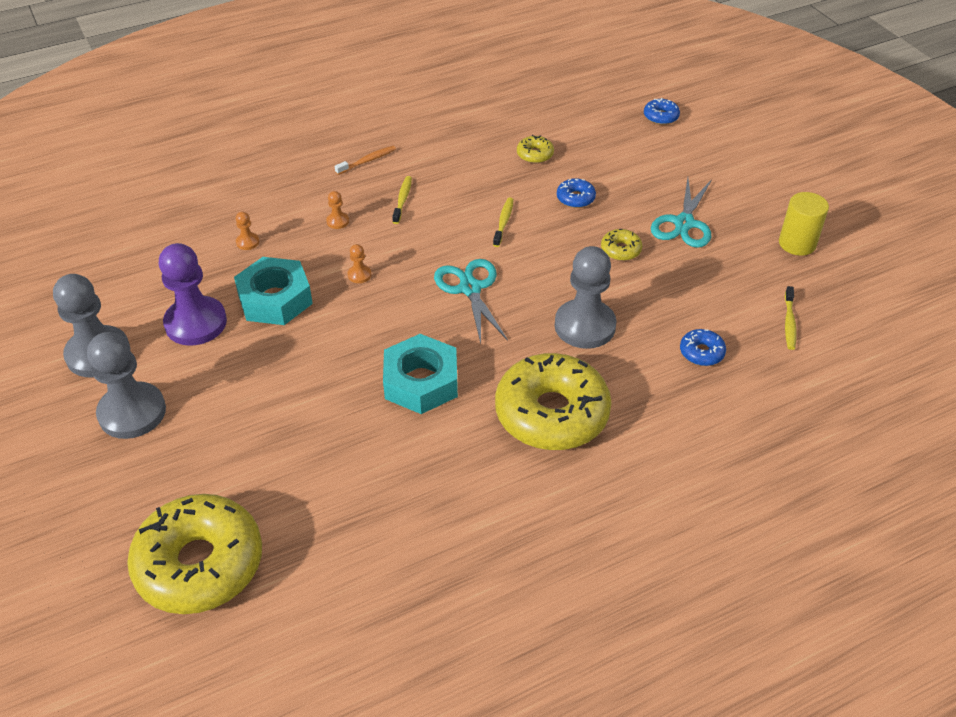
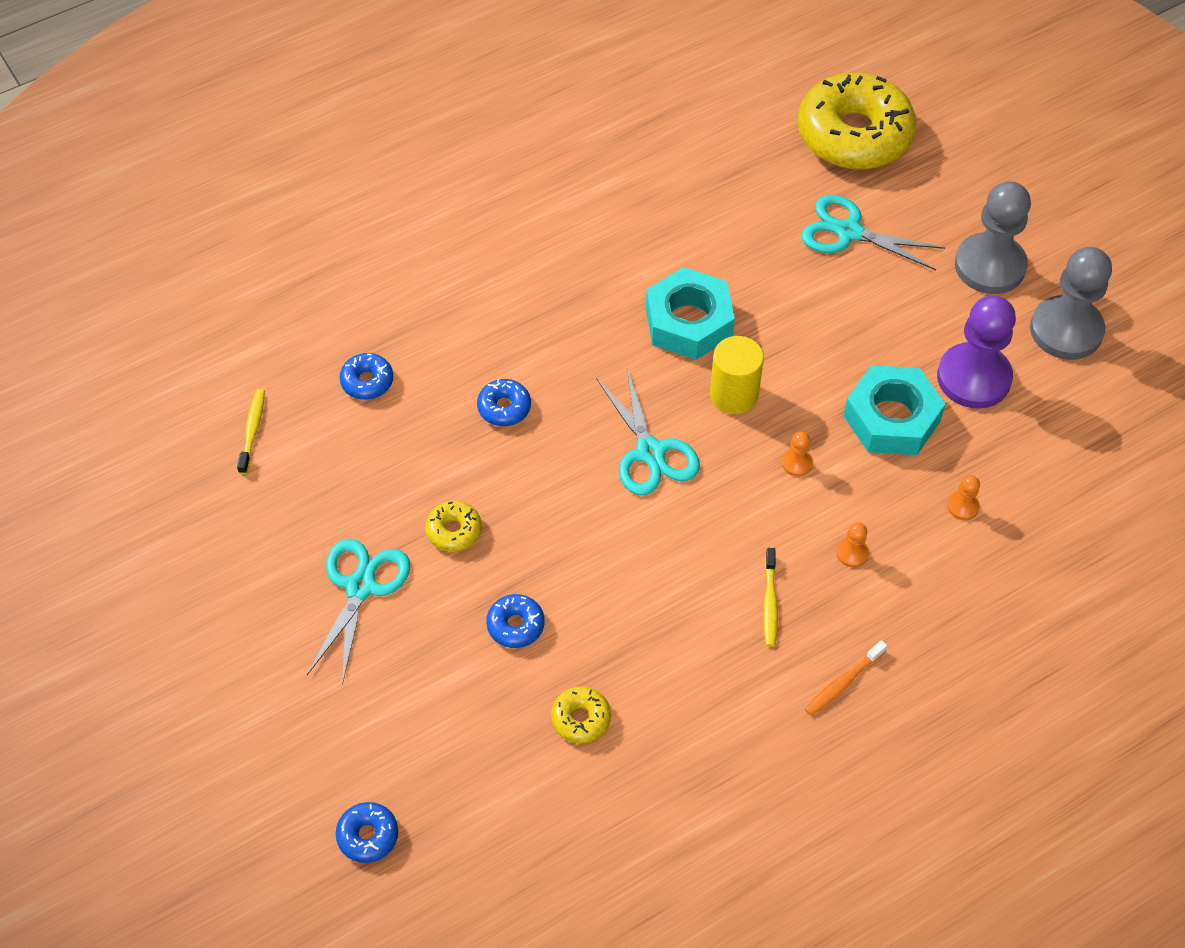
camera: 175 degrees right, 10 degrees up
yellow toothbrush [493,198,514,247] -> none
yellow donut [495,353,612,450] -> none
grey pawn [555,246,617,349] -> blue donut [477,379,531,426]
yellow cylinder [779,192,829,256] -> yellow cylinder moved to [710,336,764,414]
none -> turquoise scissors [801,195,945,270]

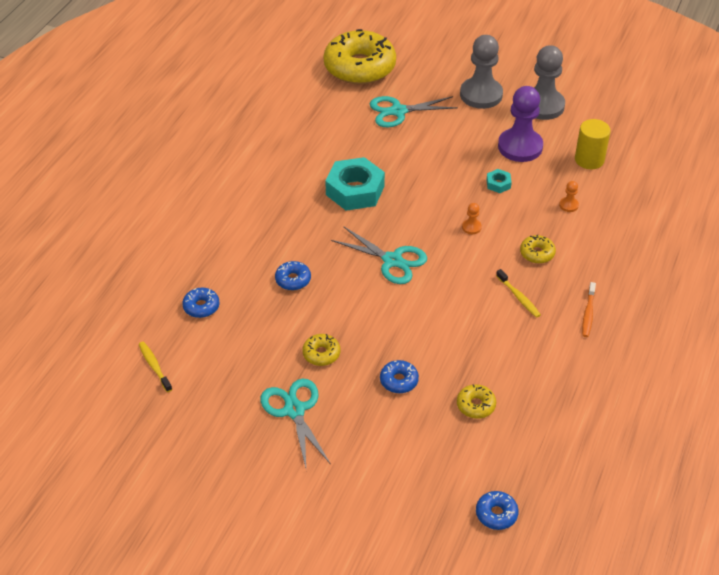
camera: 35 degrees left, 10 degrees down
blue donut [336,802,398,863] -> blue donut moved to [476,491,519,530]
yellow cylinder [710,336,764,414] -> yellow cylinder moved to [575,119,611,169]
orange pawn [837,522,869,567] -> yellow donut [520,234,556,264]
turquoise nut [844,365,945,455] -> turquoise nut [486,169,512,193], size x0.45

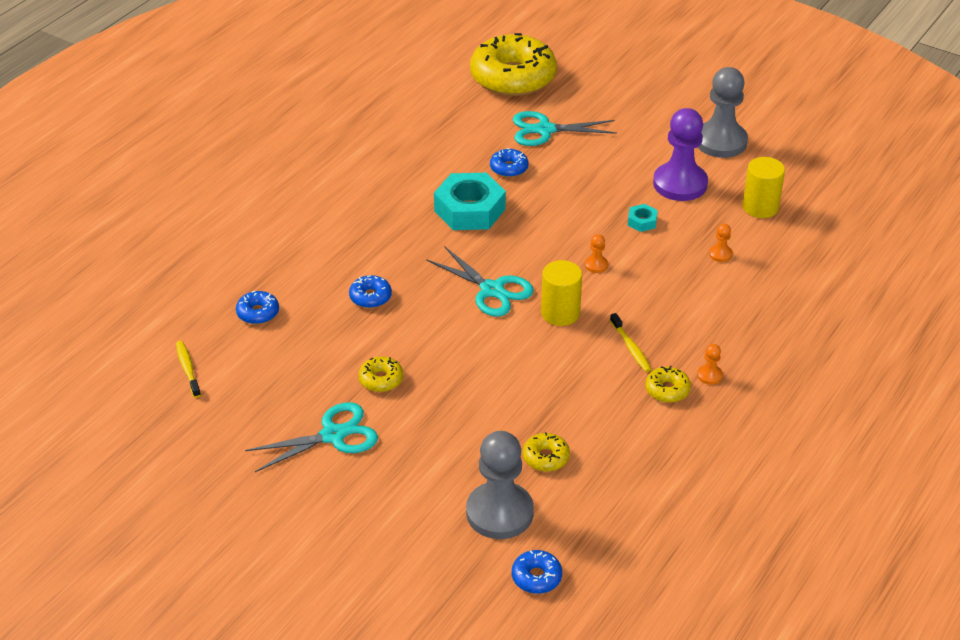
camera: 10 degrees right, 5 degrees down
turquoise scissors [260,379,331,468] -> turquoise scissors turned 75 degrees clockwise [245,402,378,472]
blue donut [380,360,419,393] -> blue donut moved to [490,148,529,177]
grey pawn [460,35,503,109] -> grey pawn moved to [466,431,534,539]
yellow donut [520,234,556,264] -> yellow donut moved to [645,366,691,403]
orange toothbrush [582,282,596,337] -> orange pawn [697,344,723,385]
none -> yellow cylinder [541,260,582,326]

